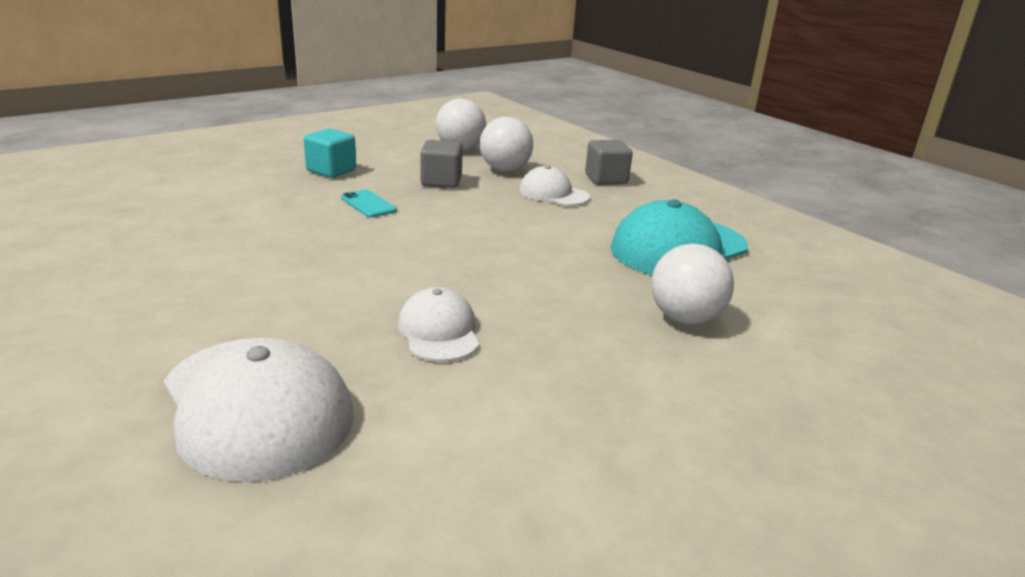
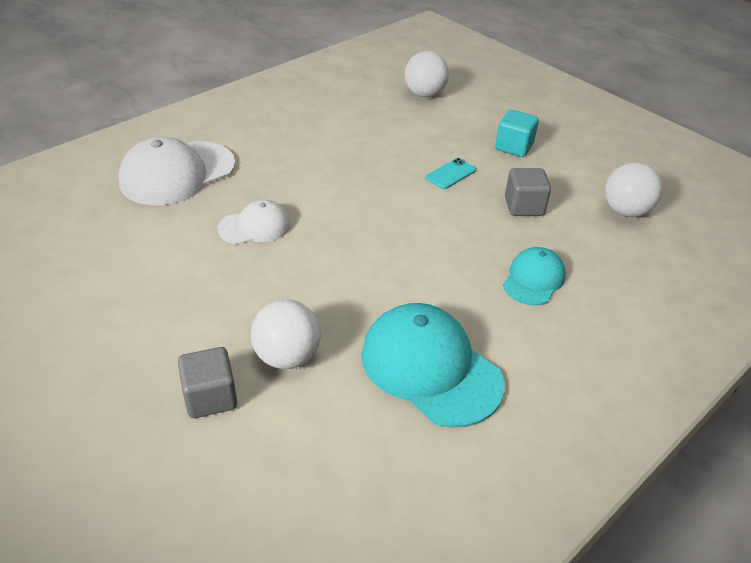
camera: 85 degrees right, 15 degrees up
white ball [480,117,533,172] -> white ball moved to [405,51,449,97]
white cap [519,165,590,206] -> turquoise cap [503,247,566,306]
grey cube [585,140,633,185] -> grey cube moved to [178,347,237,418]

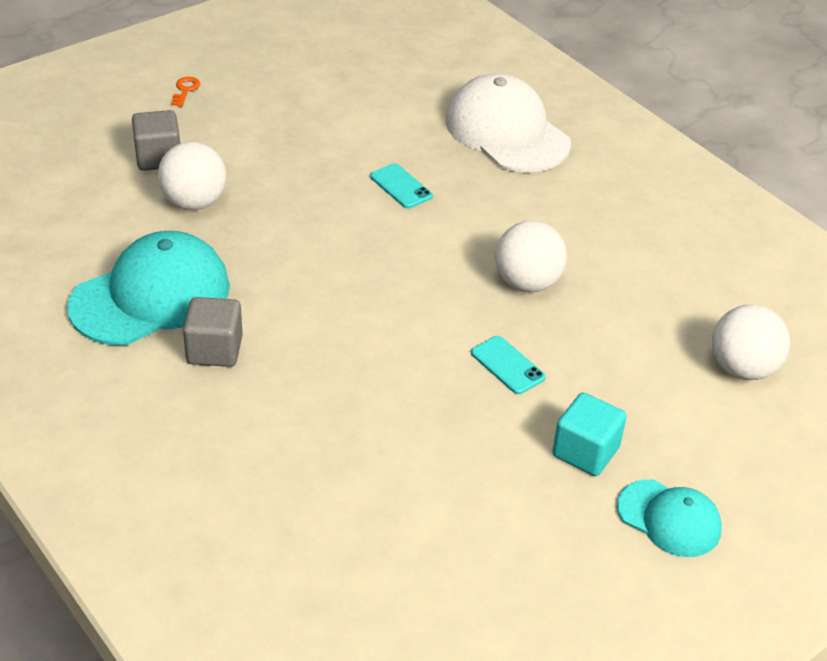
camera: 95 degrees right, 0 degrees up
white cap [217,200,291,244] -> turquoise phone [370,163,433,208]
turquoise cap [503,247,566,306] -> turquoise cap moved to [617,479,722,557]
grey cube [505,168,551,216] -> grey cube moved to [183,297,243,367]
white ball [605,162,663,217] -> white ball moved to [495,221,567,292]
none -> orange key [171,77,200,107]

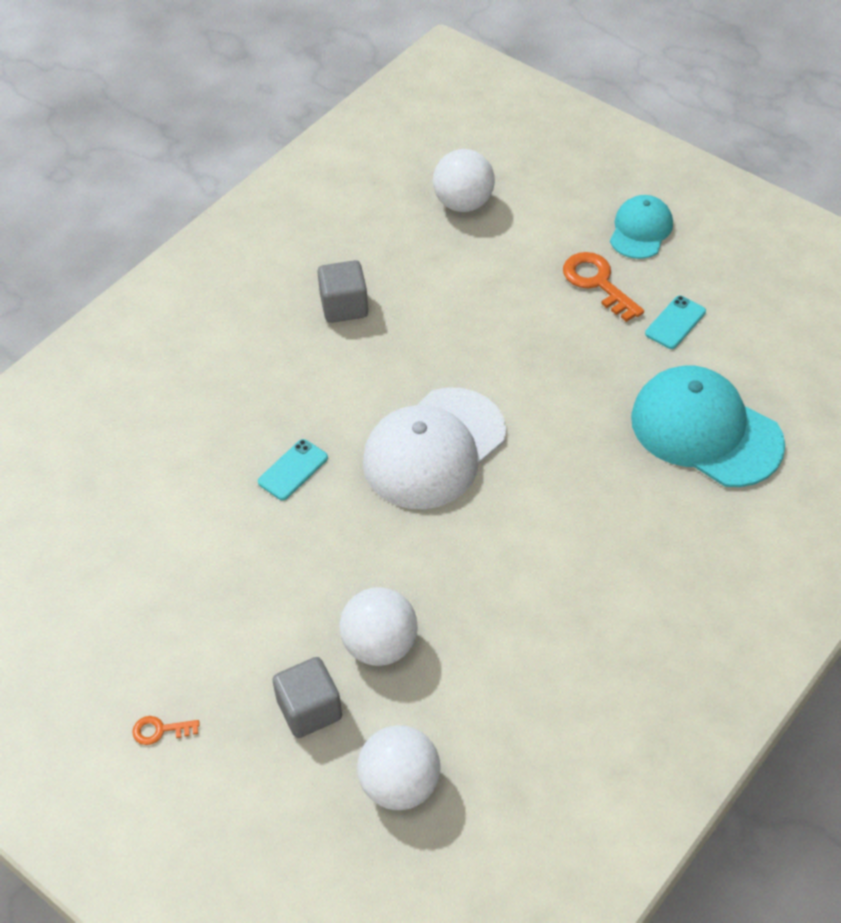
camera: 100 degrees left, 10 degrees up
turquoise cap [67,231,230,345] -> turquoise cap moved to [631,366,785,487]
grey cube [183,297,243,367] -> grey cube moved to [317,260,368,323]
white cap [445,73,571,172] -> white cap moved to [363,387,506,509]
turquoise phone [471,336,546,394] -> turquoise phone moved to [645,296,706,349]
white ball [495,221,567,292] -> white ball moved to [357,725,441,810]
turquoise cube [552,392,627,476] -> orange key [563,252,644,322]

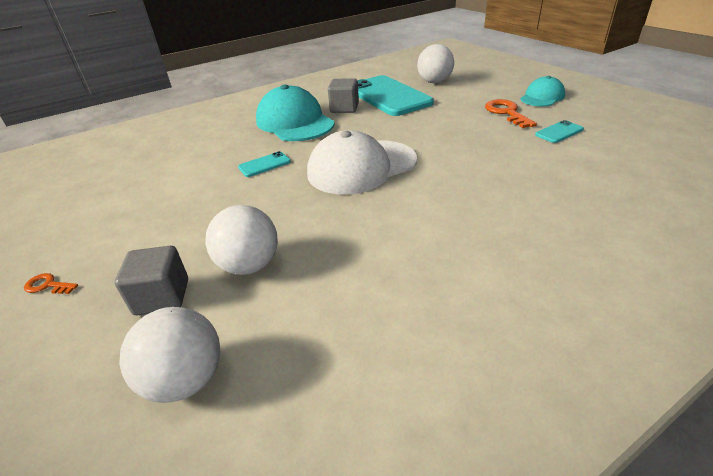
camera: 20 degrees right, 15 degrees down
turquoise cap [631,366,785,487] -> turquoise cap moved to [256,84,335,141]
none -> turquoise phone [357,75,434,116]

